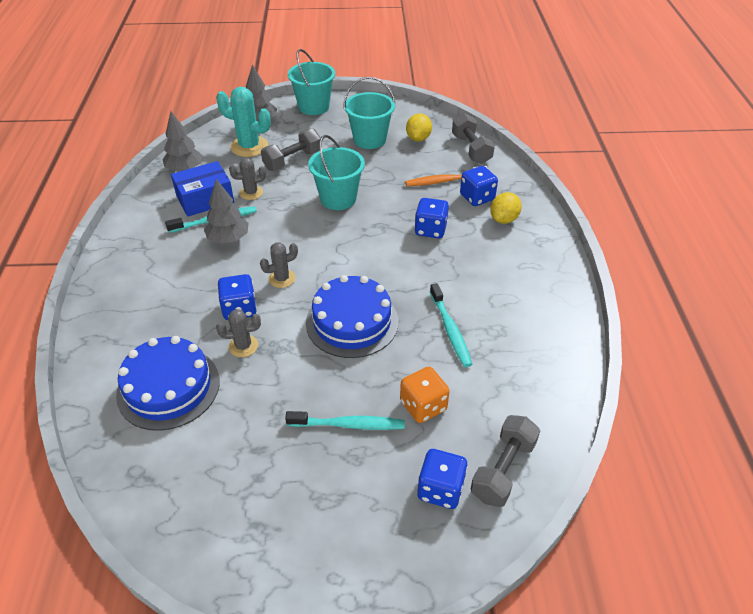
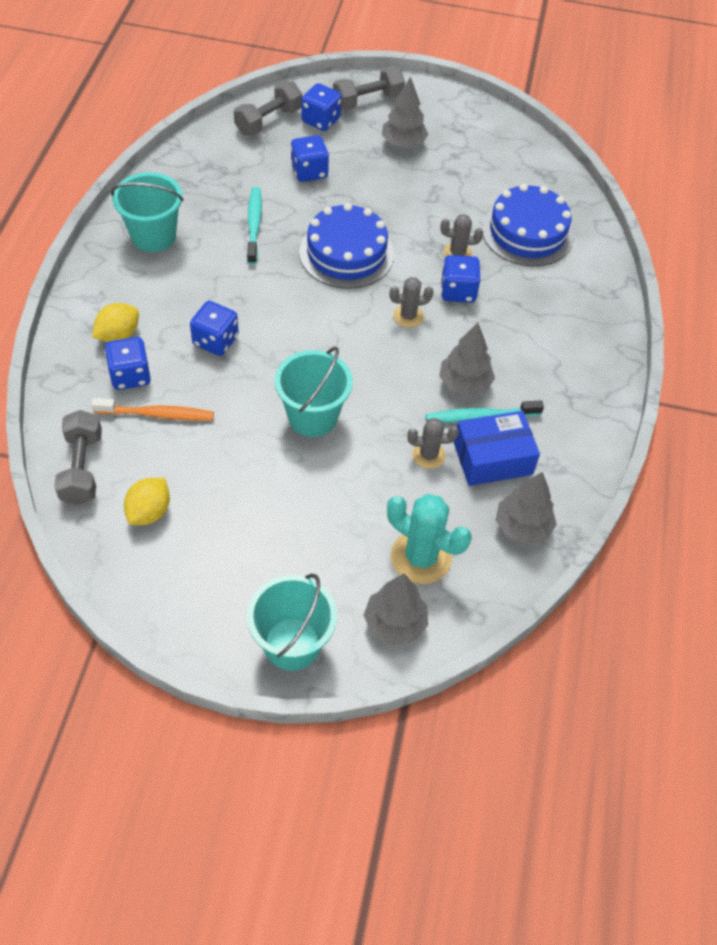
camera: 170 degrees left, 10 degrees up
grey dumbbell [261,128,320,171] -> grey dumbbell moved to [333,66,405,110]
turquoise toothbrush [285,411,405,430] -> none
turquoise bucket [344,77,395,149] -> turquoise bucket moved to [111,172,184,252]
orange dice [400,367,450,423] -> blue dice [291,135,329,182]
none -> grey tree [382,76,429,148]

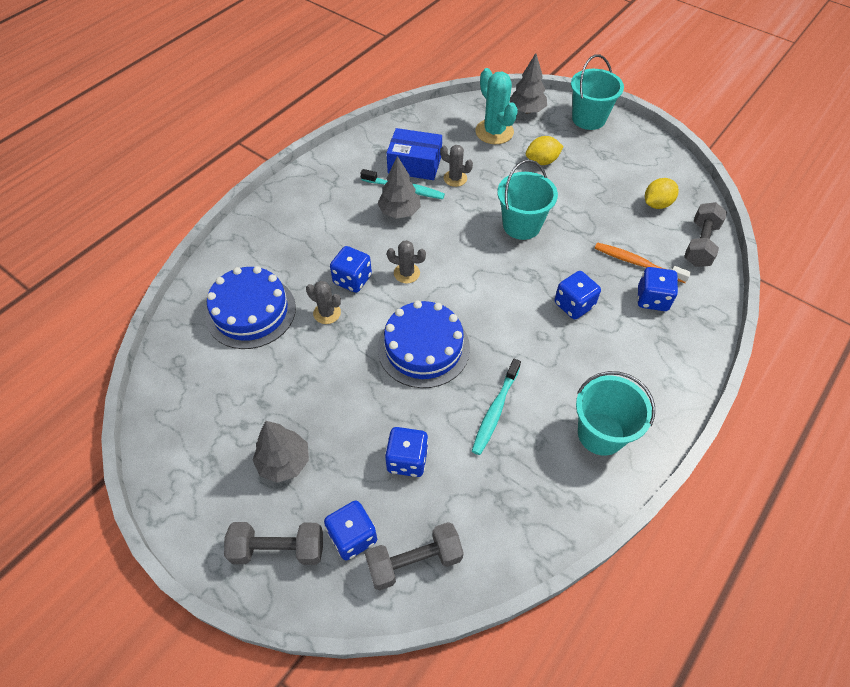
camera: 150 degrees left, 0 degrees up
yellow lemon [92,303,139,342] -> yellow lemon moved to [526,136,564,165]
grey tree [496,472,557,545] -> none

